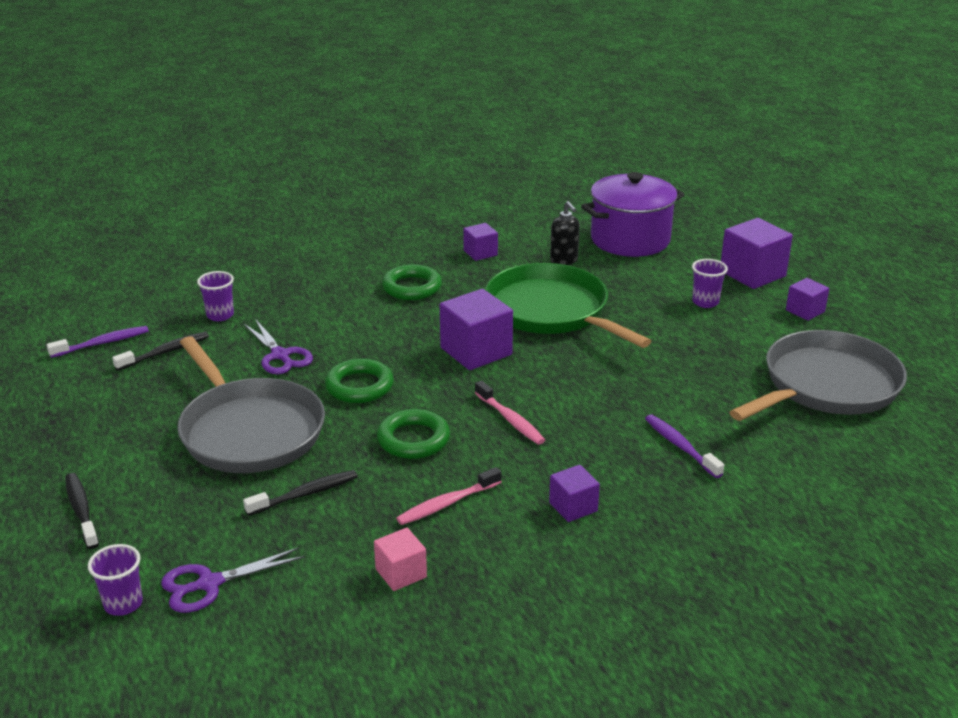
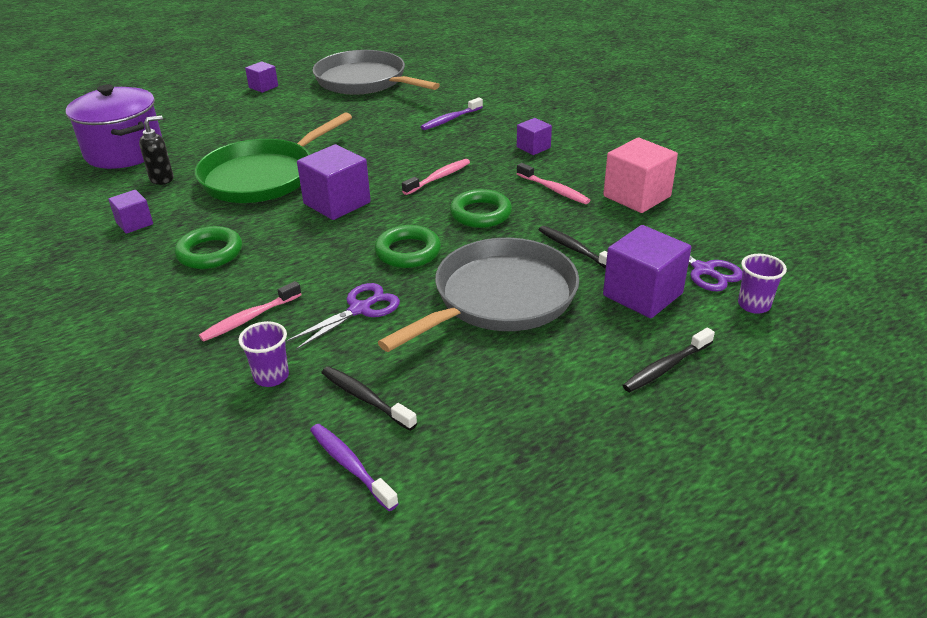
camera: 100 degrees left, 5 degrees up
pink cube [374,528,427,591] -> pink cube [603,138,678,213], size x1.78
purple cup [692,259,728,308] -> none
purple cube [721,218,793,289] -> purple cube moved to [603,225,691,318]
none -> pink toothbrush [199,281,302,342]

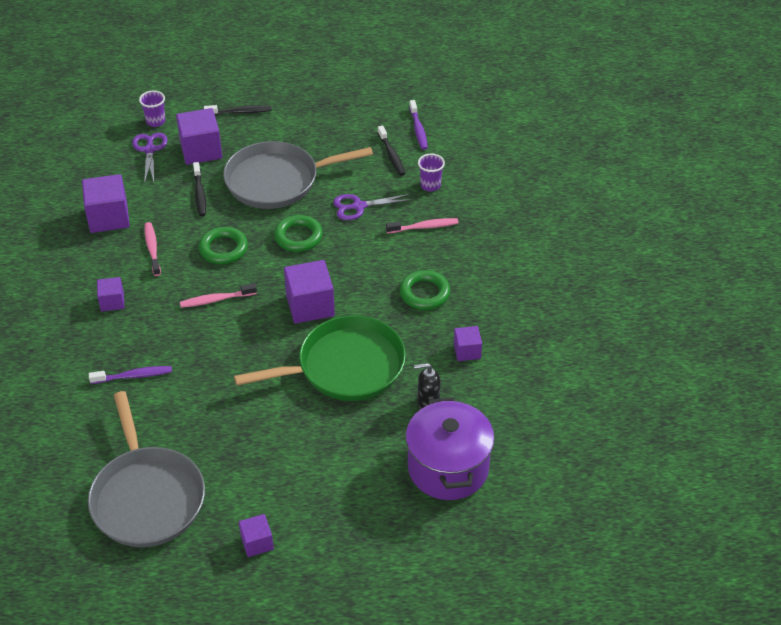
camera: 150 degrees left, 10 degrees up
pink cube [603,138,678,213] -> purple cube [82,174,130,233]

